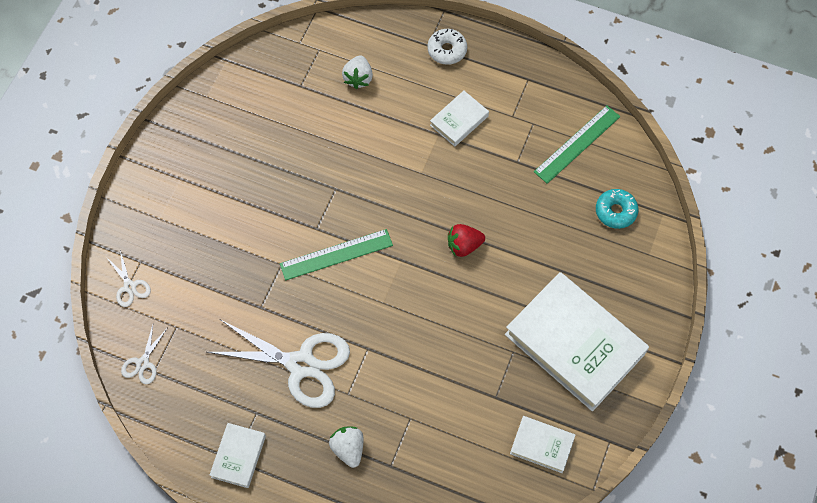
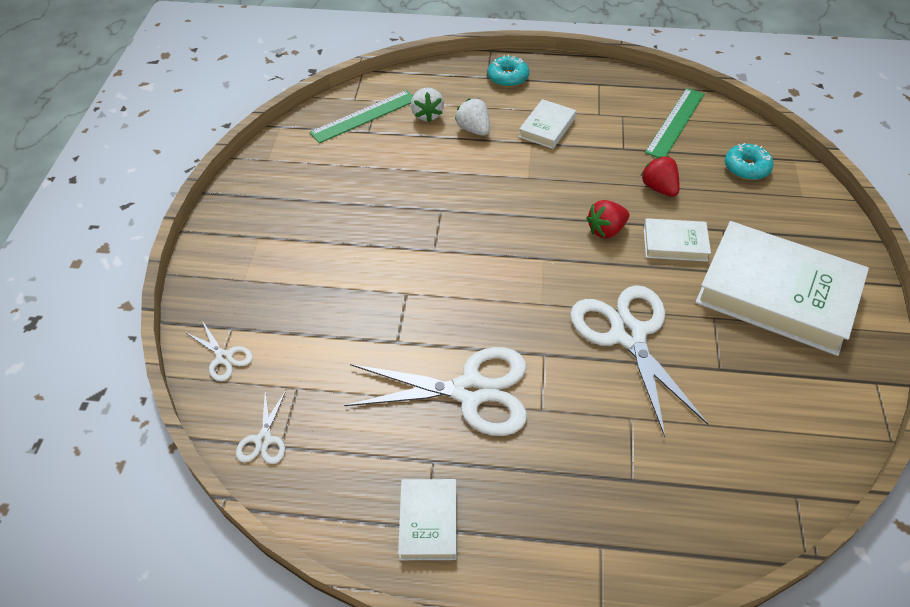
camera: 15 degrees left, 15 degrees down
green ruler [280,229,393,280] -> green ruler moved to [309,90,413,143]
white strawberry [329,427,364,468] -> white strawberry moved to [455,98,490,136]
white donut [427,29,467,65] -> turquoise donut [488,55,529,87]
white book [510,416,575,473] -> white book moved to [643,218,711,262]
none -> white scissors [570,285,709,437]
none -> red strawberry [641,156,680,197]

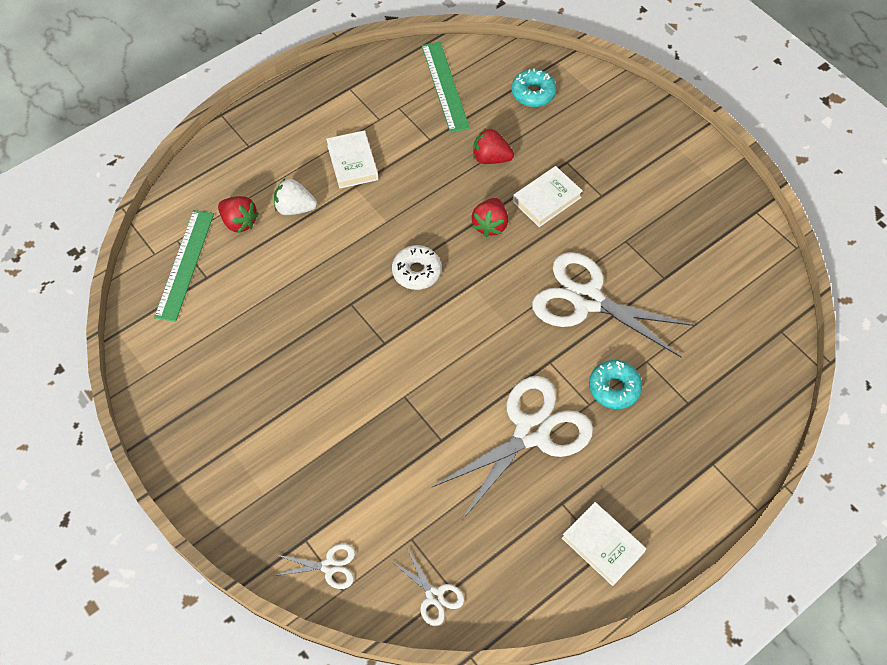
camera: 45 degrees left, 10 degrees up
white strawberry [411,88,444,122] -> red strawberry [218,196,259,233]
turquoise donut [488,55,529,87] -> turquoise donut moved to [589,360,642,409]
white book [695,221,869,356] -> none
none -> white donut [392,245,441,290]

